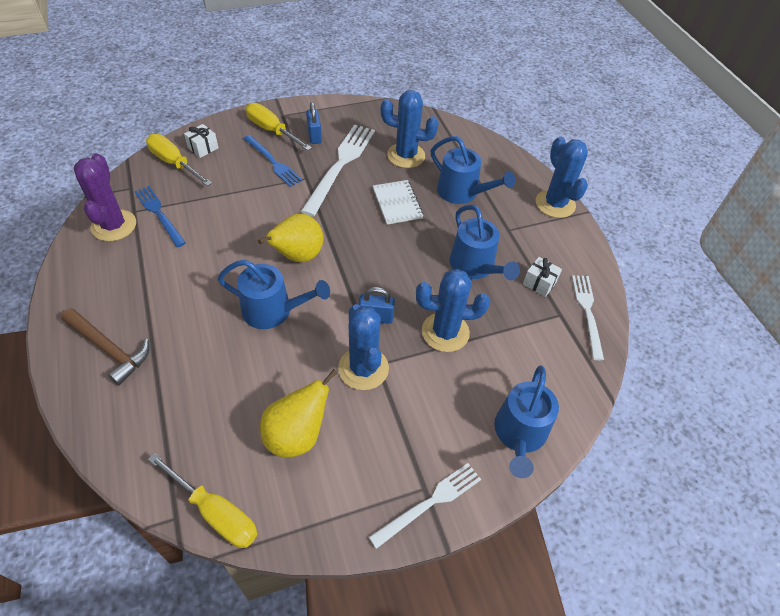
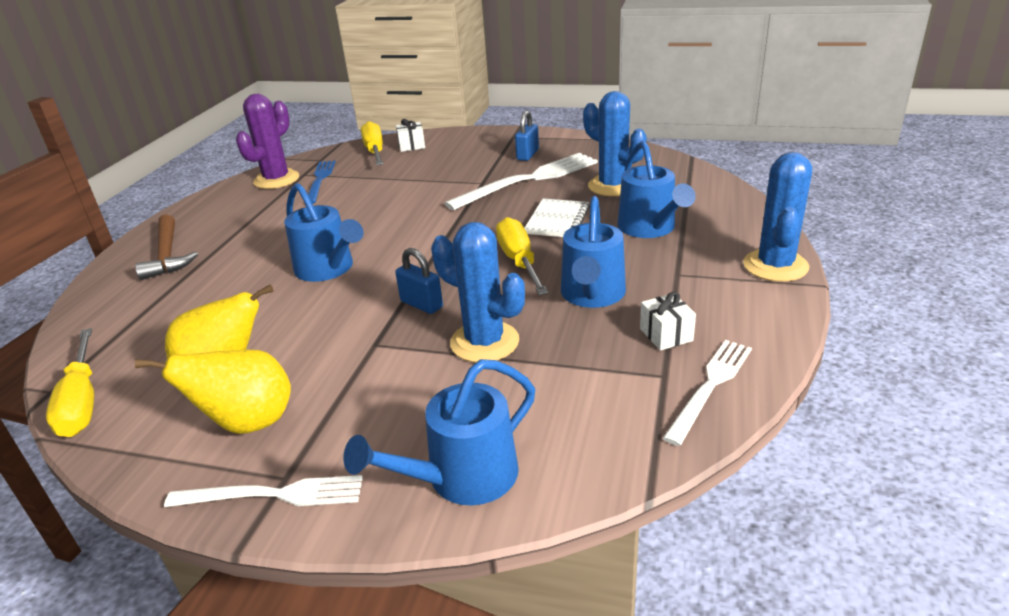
camera: 40 degrees right, 20 degrees down
blue fork [243,135,302,187] -> none
yellow screwdriver [246,103,312,151] -> yellow screwdriver moved to [496,217,548,295]
yellow pear [258,214,323,262] -> yellow pear moved to [135,350,291,434]
blue cactus [338,304,389,390] -> none

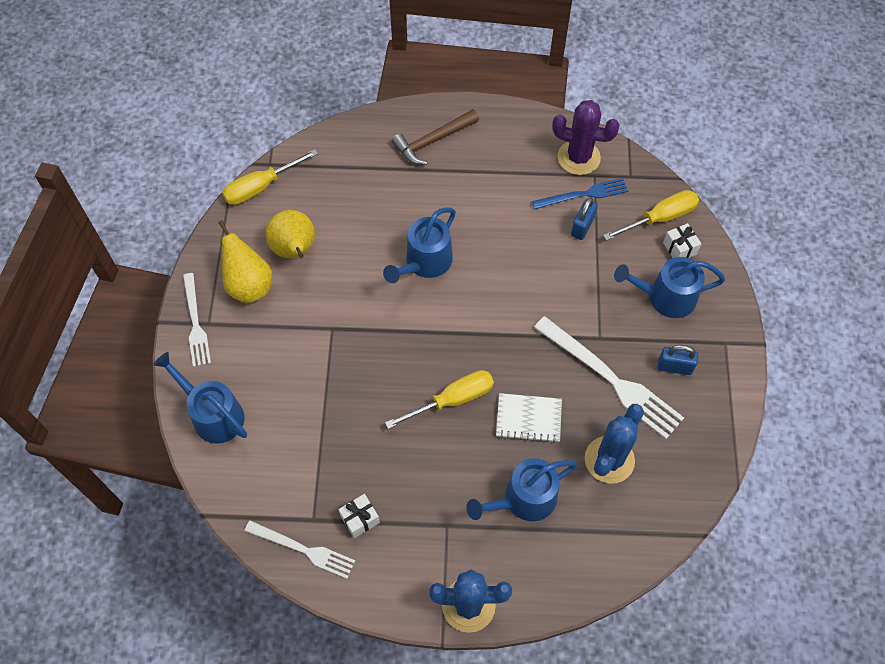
camera: 75 degrees right, 30 degrees up
blue padlock [395,248,443,314] -> blue padlock moved to [571,197,598,240]
blue cactus [431,222,525,362] -> none
blue watering can [561,196,626,308] -> blue watering can moved to [614,257,725,318]

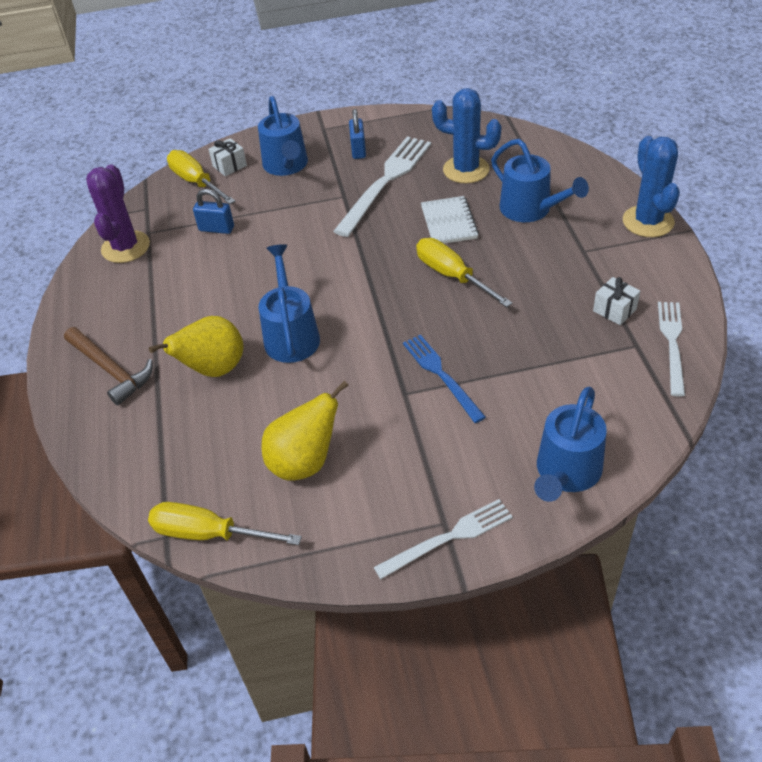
camera: 100 degrees left, 15 degrees down
yellow pear [218,220,273,303] -> yellow pear moved to [149,316,243,377]
yellow screwdriver [222,149,318,205] -> yellow screwdriver turned 150 degrees clockwise [148,502,302,545]
blue watering can [383,207,456,283] -> blue watering can turned 120 degrees counterclockwise [259,244,320,363]
blue fork [532,178,628,209] -> blue fork moved to [403,334,486,423]

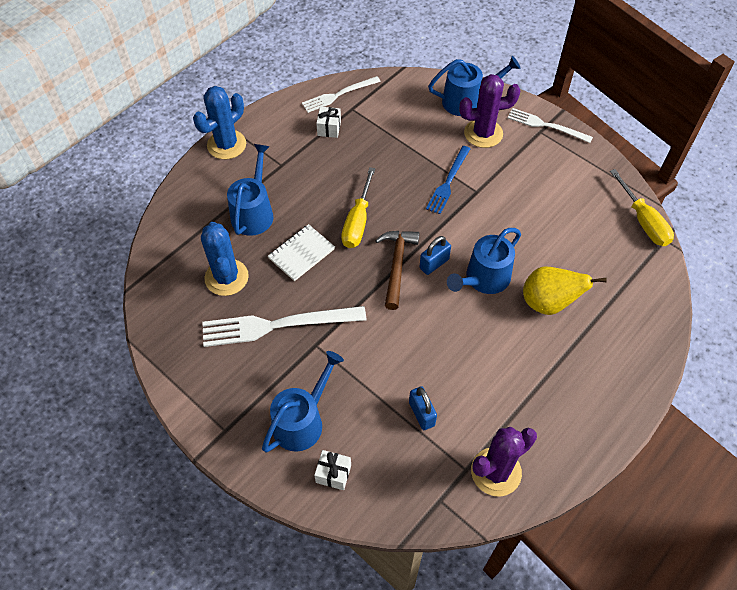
camera: 130 degrees left, 10 degrees up
brown hammer [64,327,153,405] -> brown hammer moved to [375,231,419,310]
yellow screwdriver [167,150,235,204] -> none
yellow pear [261,381,349,481] -> none
blue padlock [349,109,366,159] -> blue padlock moved to [420,236,451,275]
none -> purple cactus [459,74,520,148]

